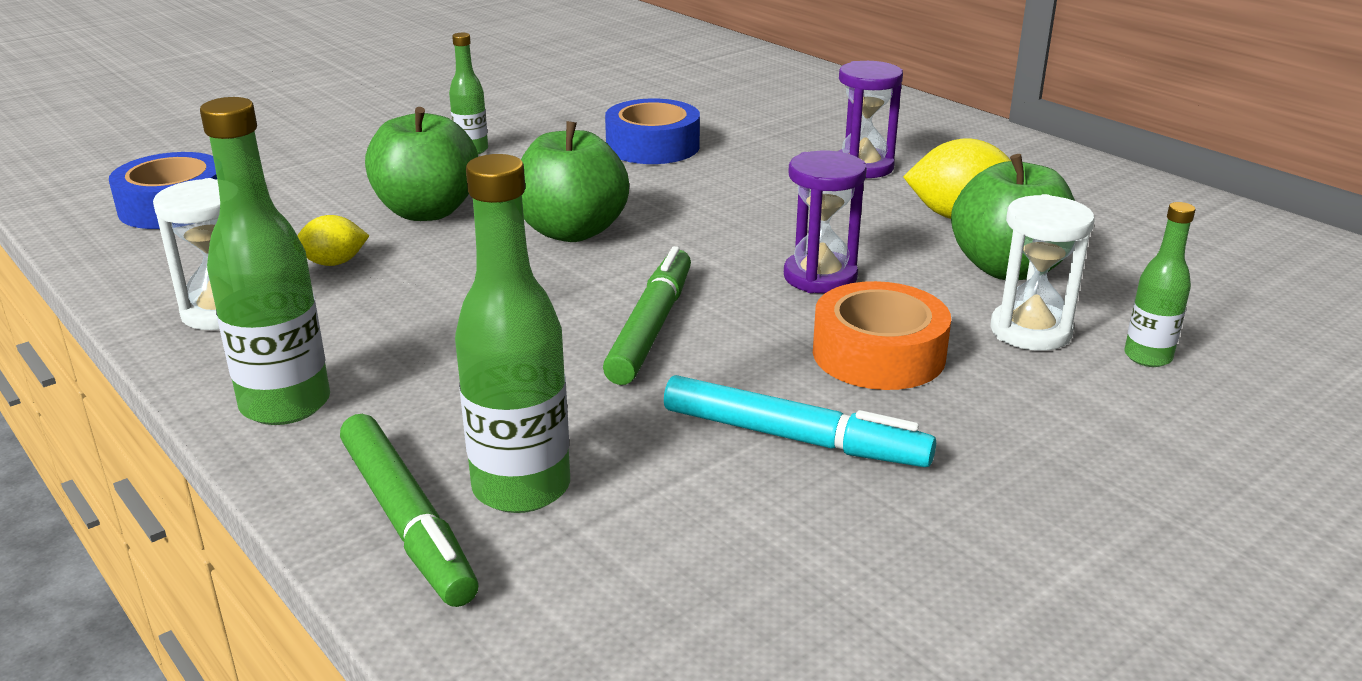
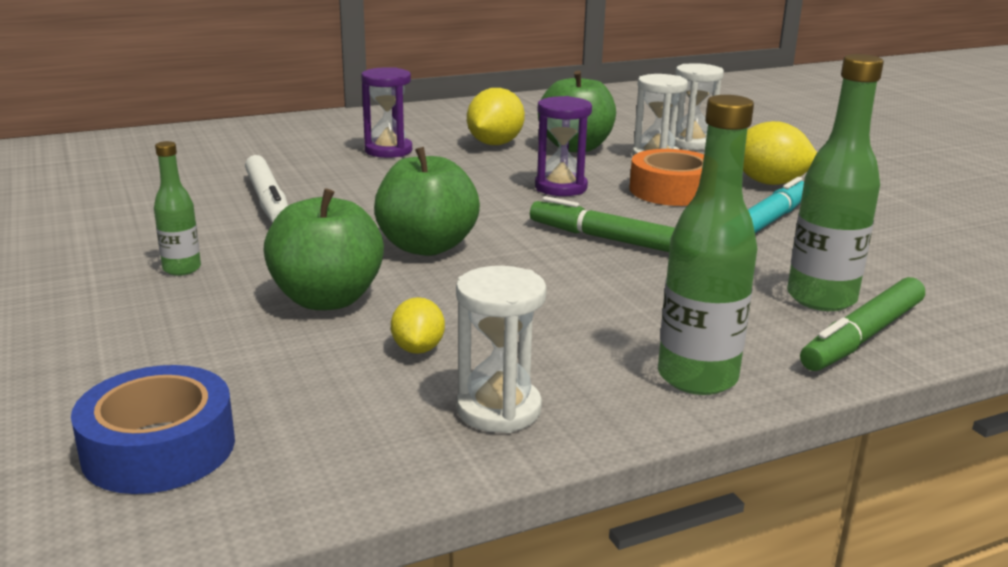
camera: 75 degrees left, 5 degrees down
green marker [340,414,478,607] -> green marker turned 150 degrees clockwise [800,277,925,371]
blue tape [605,99,700,164] -> white marker [245,155,288,223]
green bottle [1124,202,1196,367] -> white hourglass [675,63,724,150]
none -> yellow lemon [743,121,817,185]

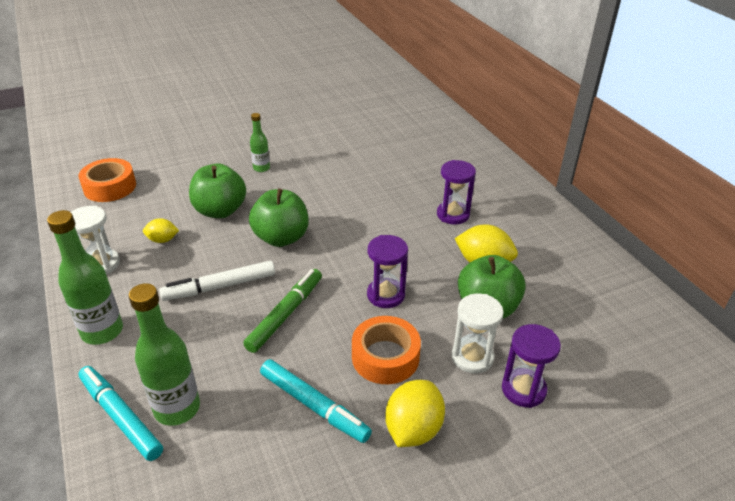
camera: 90 degrees right, 15 degrees up
blue tape [71,365,235,494] -> orange tape [78,158,136,202]
white marker [245,155,288,223] -> white marker moved to [159,261,275,301]
white hourglass [675,63,724,150] -> purple hourglass [502,324,561,408]
green marker [800,277,925,371] -> turquoise marker [78,366,163,461]

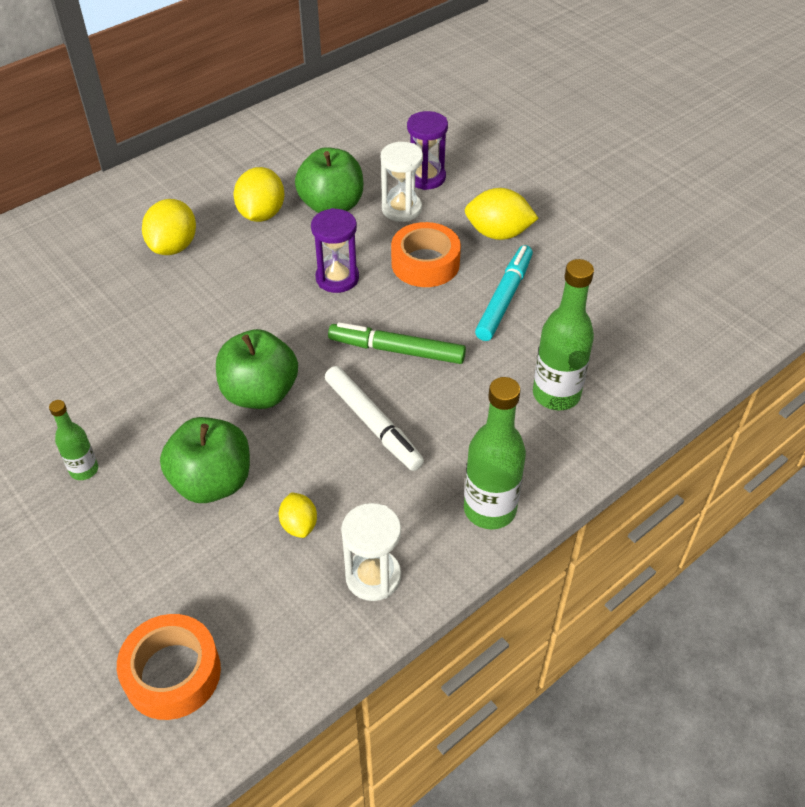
camera: 105 degrees left, 10 degrees up
turquoise marker [78,366,163,461] -> none
purple hourglass [437,160,476,225] -> yellow lemon [142,199,196,255]

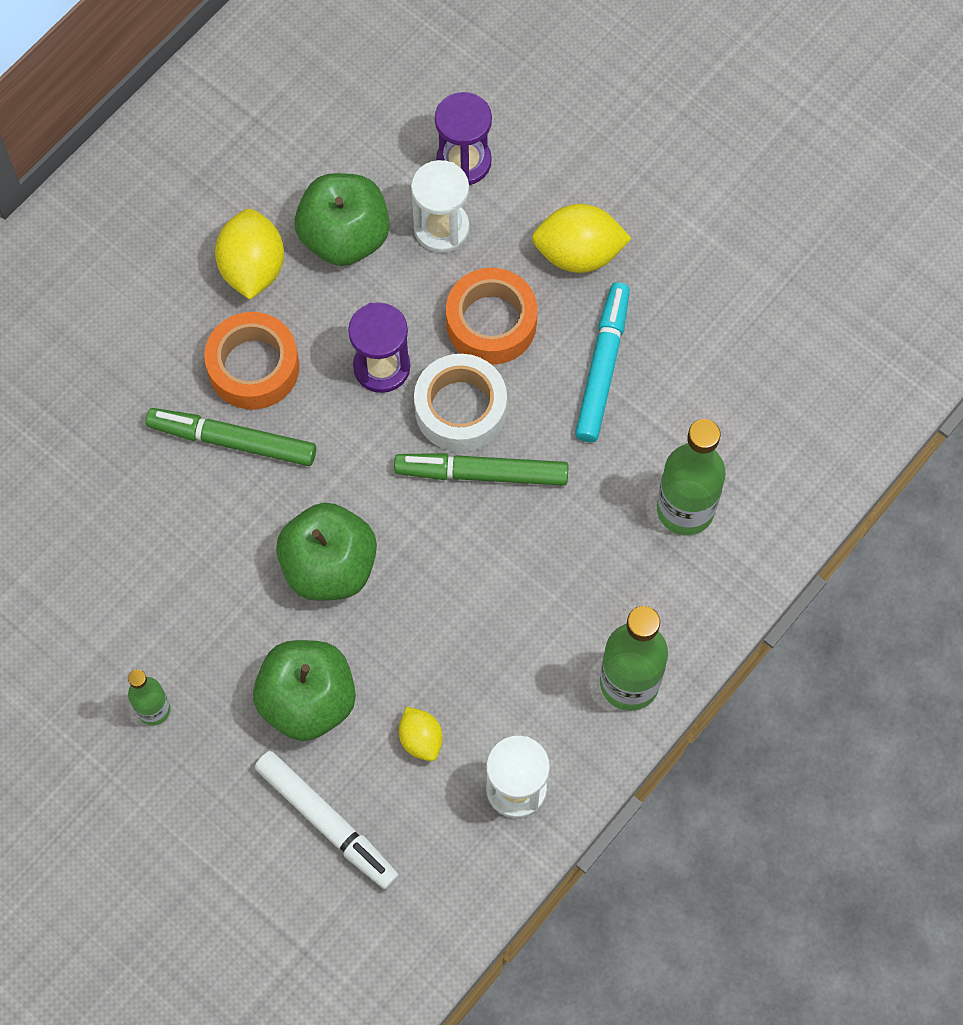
camera: 10 degrees left, 20 degrees up
orange tape [117,614,221,720] -> orange tape moved to [204,312,299,410]
yellow lemon [142,199,196,255] -> none
white marker [325,366,424,471] -> white marker moved to [255,751,399,889]
none -> green marker [146,408,316,466]
none -> white tape [414,354,507,452]

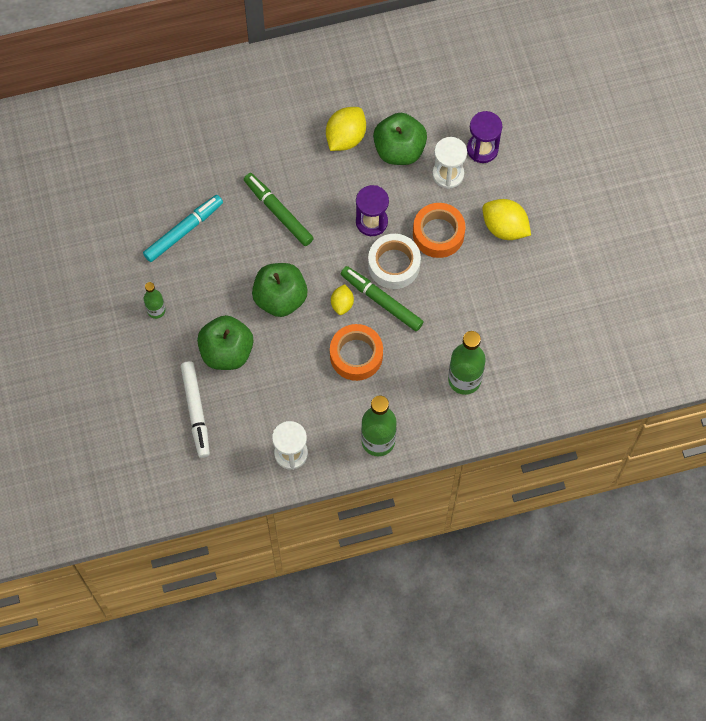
camera: 35 degrees right, 0 degrees up
orange tape [204,312,299,410] -> orange tape moved to [330,324,383,381]
yellow lemon [399,707,443,761] -> yellow lemon moved to [331,284,354,315]
turquoise marker [575,282,630,442] -> turquoise marker moved to [143,195,223,262]

